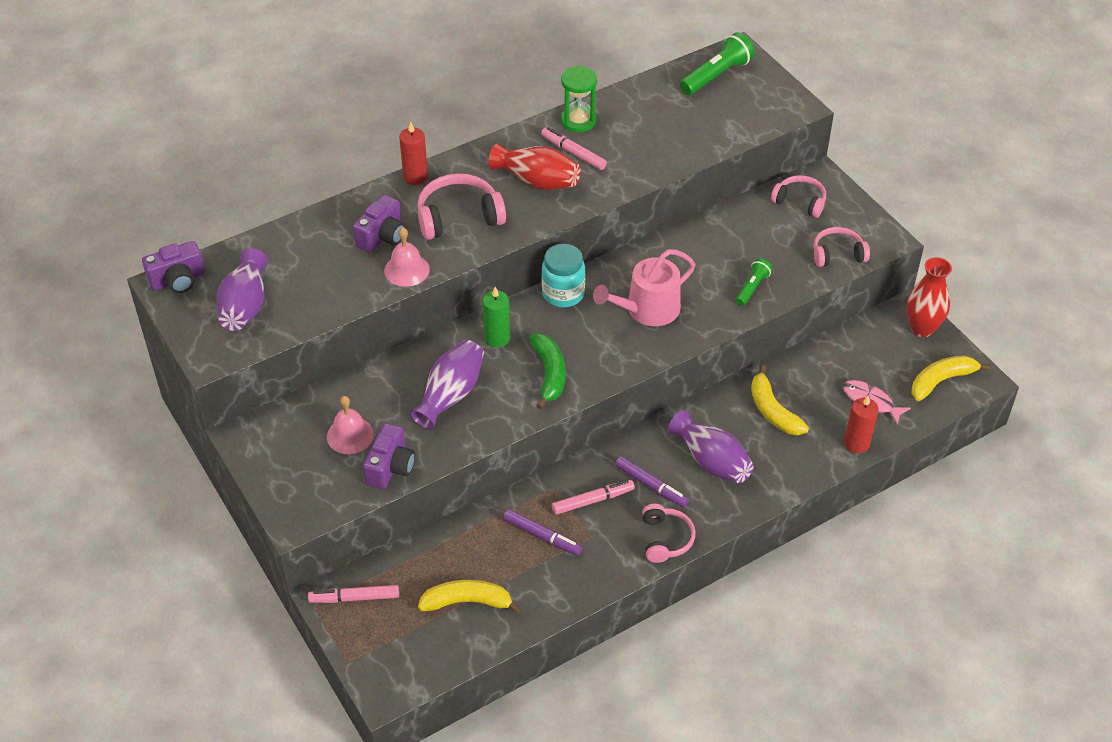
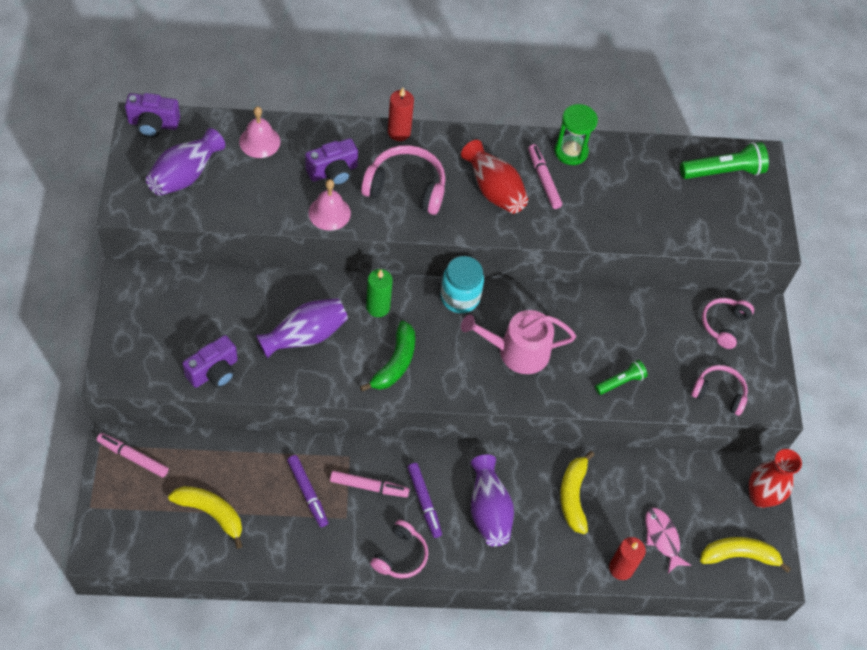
camera: 25 degrees right, 10 degrees up
pink bell [327,396,374,454] -> pink bell moved to [239,106,281,158]
pink headphones [771,175,826,218] -> pink headphones turned 120 degrees counterclockwise [702,298,754,349]

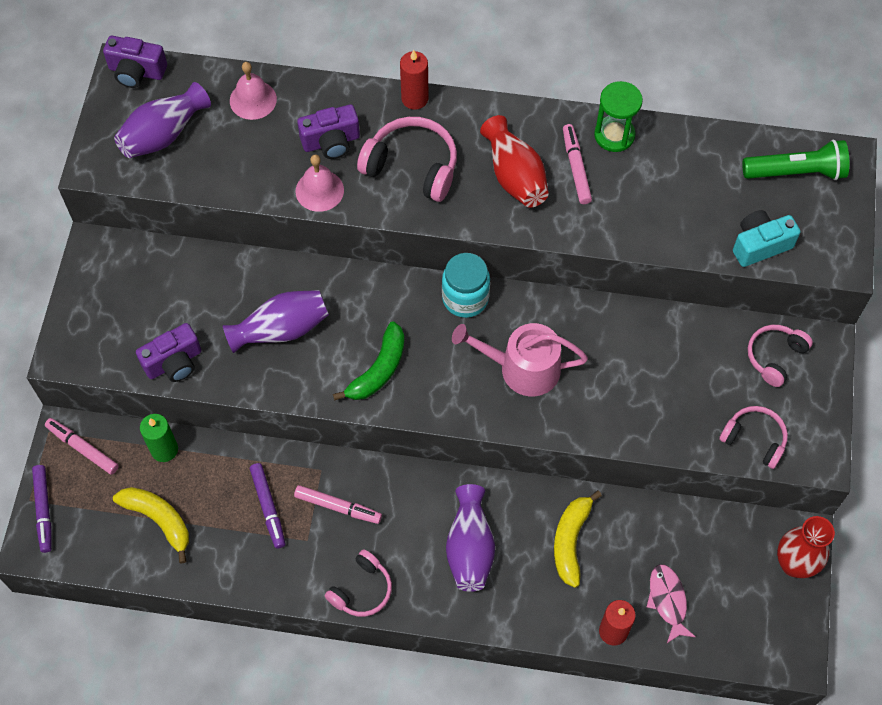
camera: 15 degrees right, 5 degrees up
green candle [366,269,393,317] -> green candle moved to [140,414,178,462]
purple marker [407,463,442,538] -> purple marker moved to [32,465,52,553]
green flashlight [595,360,647,395] -> none
yellow banana [700,537,791,573] -> none
none -> turquoise camera [733,210,801,267]

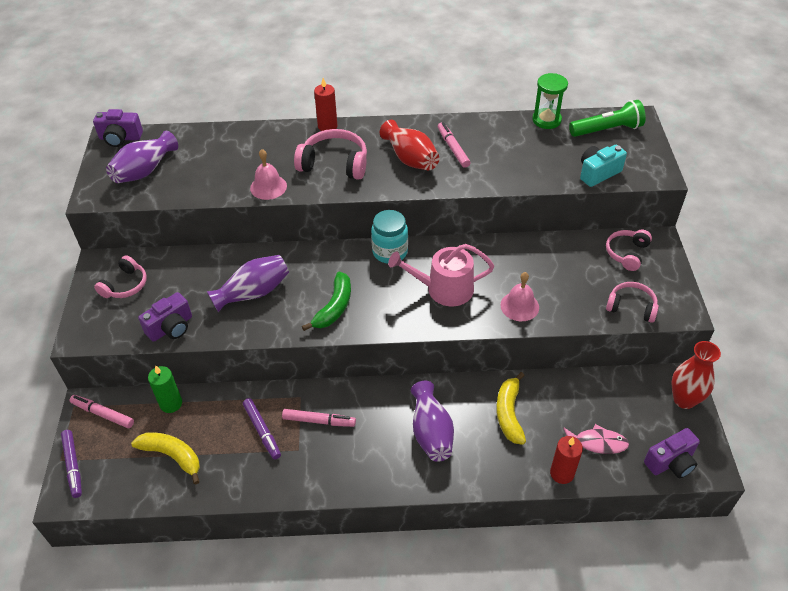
camera: 10 degrees left, 15 degrees down
pink bell [230,62,277,120] -> pink bell moved to [500,272,539,321]
purple camera [297,105,360,159] -> purple camera moved to [644,428,700,478]
pink headphones [325,549,392,617] -> pink headphones moved to [94,255,147,298]
green hourglass [594,81,643,152] -> green hourglass moved to [532,73,568,129]
pink fish [647,564,696,643] -> pink fish turned 120 degrees clockwise [563,424,629,454]

